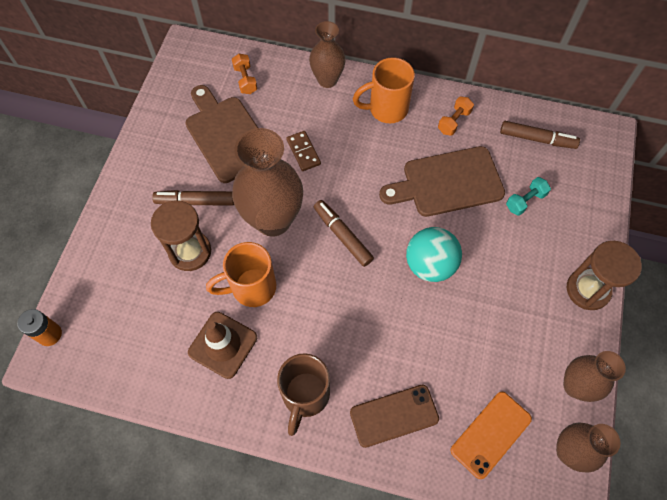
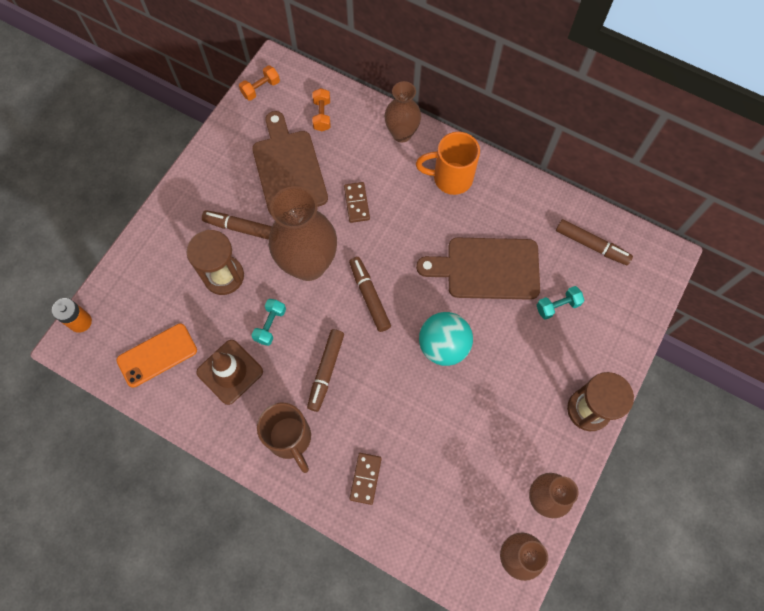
camera: 15 degrees right, 5 degrees up
orange mug [206,242,276,307] -> turquoise dumbbell [251,299,286,346]
brown mug [277,353,330,436] -> brown mug turned 60 degrees counterclockwise [257,403,311,473]
brown phone [350,385,439,448] -> brown domino [349,453,382,505]
orange dumbbell [438,97,474,136] -> orange dumbbell moved to [239,65,280,101]
orange phone [451,392,532,479] -> orange phone moved to [116,323,197,388]
none -> brown marker [307,329,344,412]

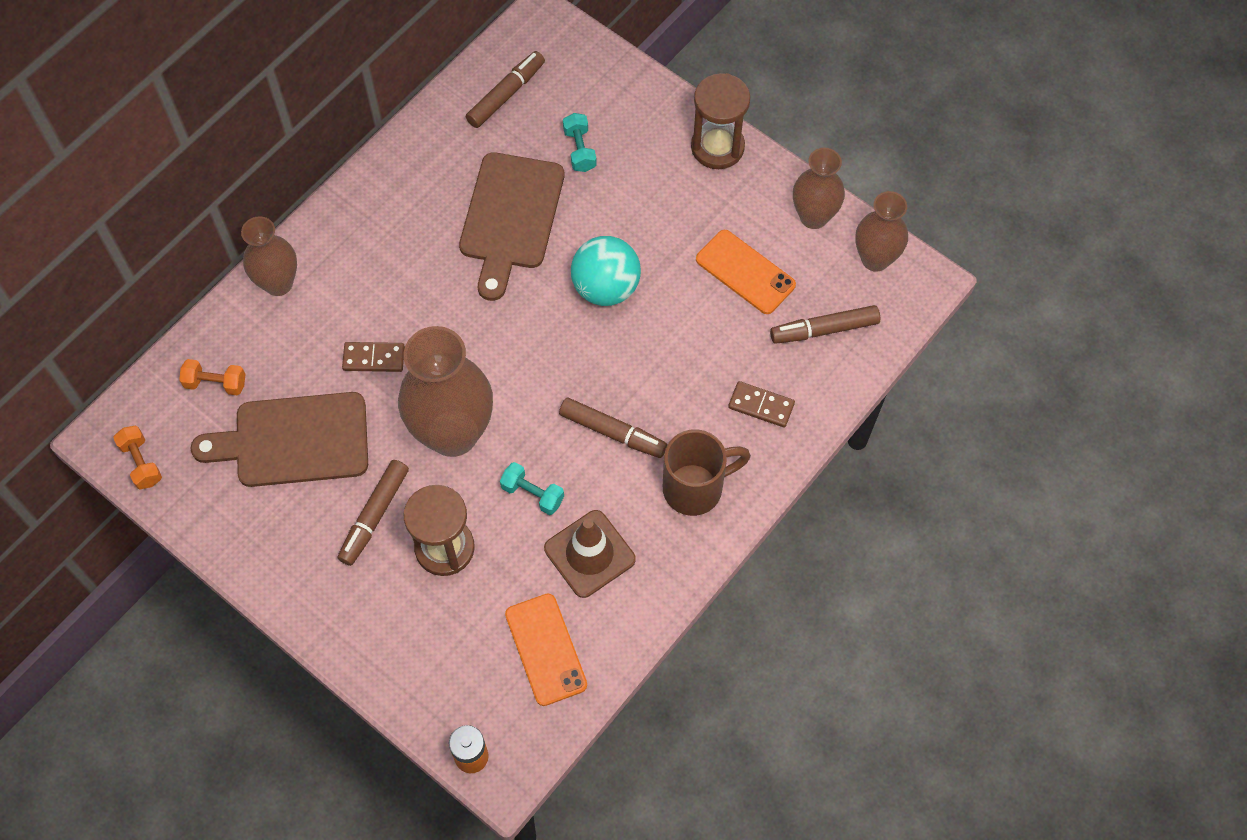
camera: 80 degrees left, 5 degrees down
brown marker [349,257,391,332] -> brown marker moved to [770,305,880,344]
orange mug [416,132,480,195] -> none
none -> orange phone [696,230,796,314]

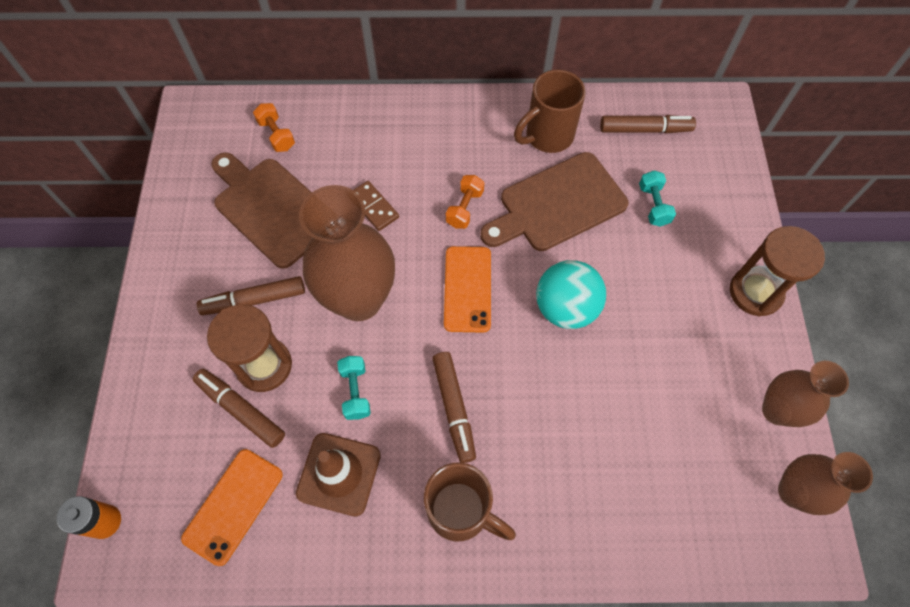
camera: 50 degrees right, 0 degrees up
orange dumbbell [113,426,162,490] -> orange dumbbell moved to [446,175,484,229]
brown vase [241,216,297,296] -> none
turquoise dumbbell [563,113,597,172] -> turquoise dumbbell turned 45 degrees counterclockwise [639,171,676,227]
orange phone [696,230,796,314] -> orange phone moved to [444,246,491,333]
brown domino [728,381,795,427] -> none
brown marker [770,305,880,344] -> brown marker moved to [193,369,285,448]
none -> brown mug [514,70,586,153]

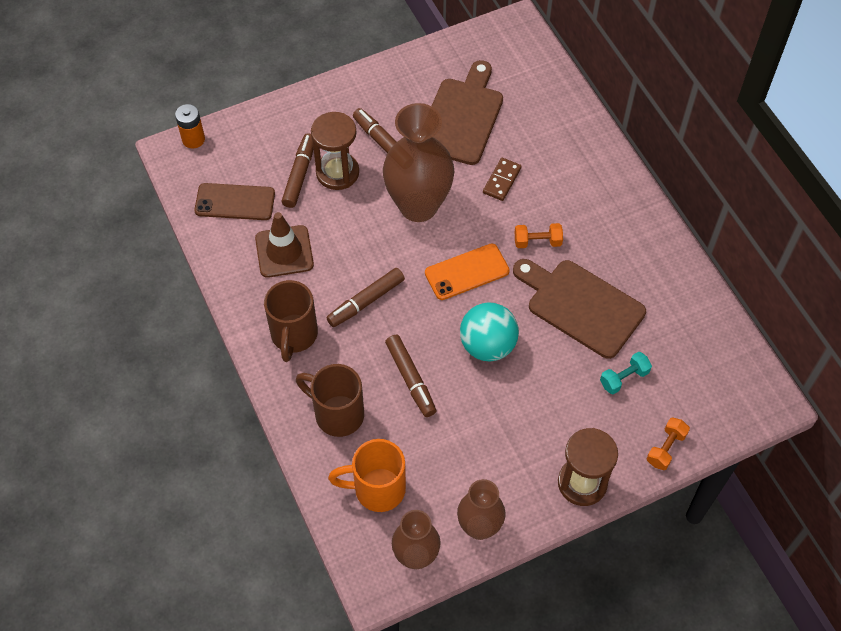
camera: 65 degrees right, 5 degrees down
orange phone [181,449,283,566] -> brown phone [194,183,275,220]
orange dumbbell [253,103,295,152] -> orange dumbbell moved to [647,417,690,470]
turquoise dumbbell [337,356,371,420] -> none
brown mug [514,70,586,153] -> brown mug moved to [296,364,364,437]
brown marker [600,115,696,133] -> brown marker moved to [385,335,436,417]
none -> orange mug [328,439,406,512]

